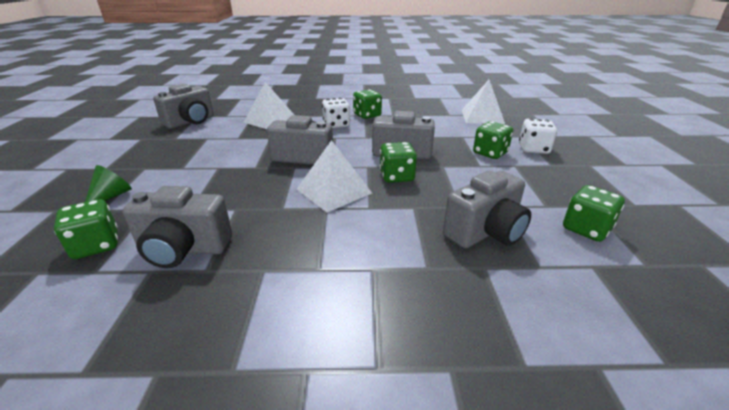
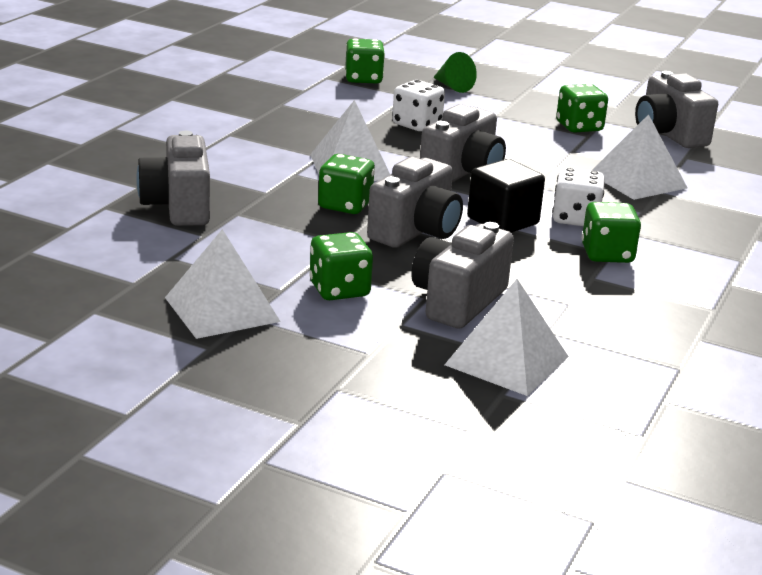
camera: 115 degrees right, 5 degrees down
grey camera [123,186,232,268] -> grey camera moved to [412,222,514,328]
white dice [519,119,557,154] -> white dice moved to [392,80,445,131]
green dice [563,185,625,242] -> green dice moved to [556,84,608,133]
none -> white pyramid [165,229,281,339]
none -> black cube [467,159,545,233]

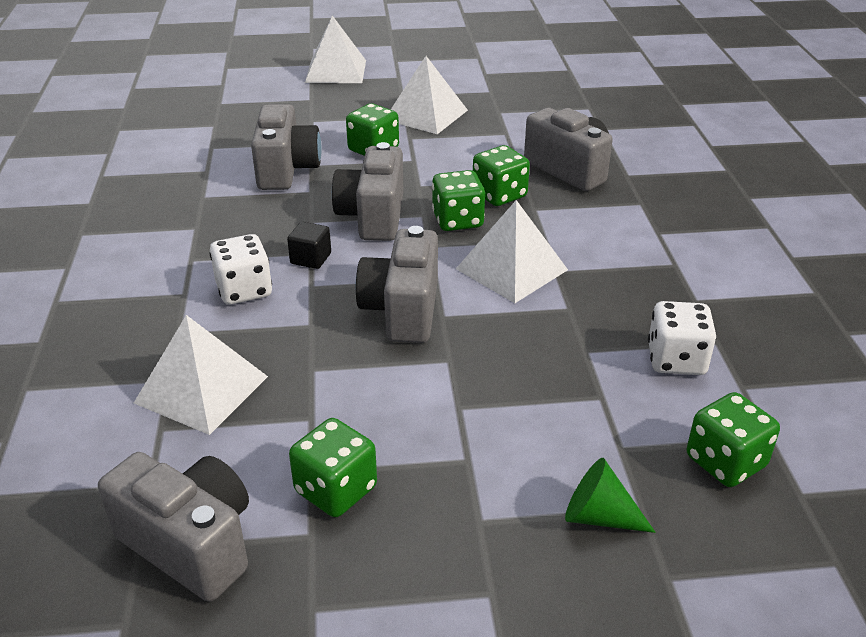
camera: 150 degrees right, 10 degrees up
white dice [392,80,445,131] -> white dice moved to [648,301,717,375]
white pyramid [444,279,569,396] -> white pyramid moved to [305,15,366,83]
black cube [467,159,545,233] -> black cube [287,222,331,269], size x0.58
green dice [582,202,641,263] -> green dice moved to [473,145,530,206]

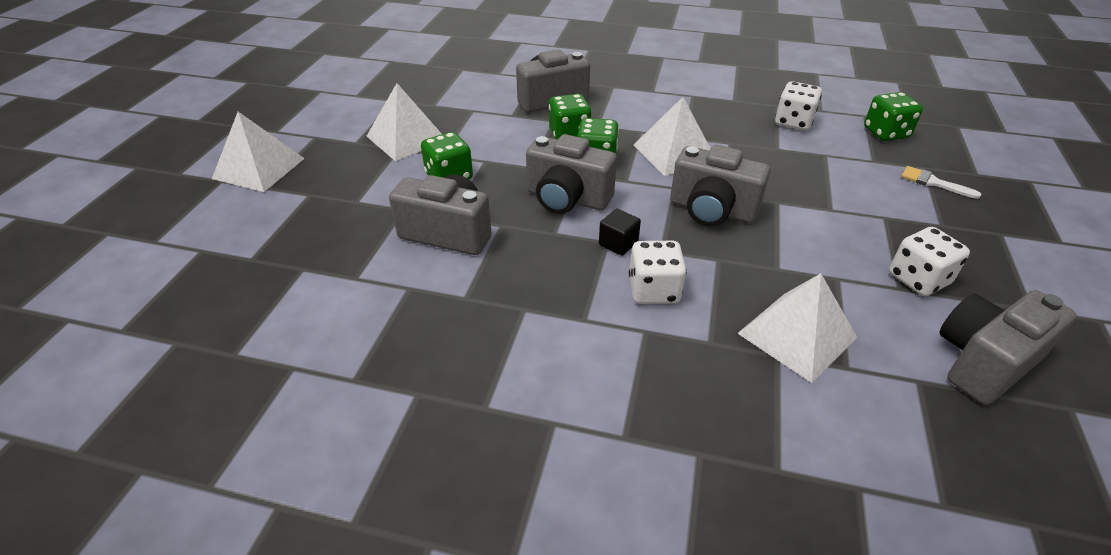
camera: 70 degrees left, 5 degrees up
green dice [289,418,377,517] -> white dice [889,227,970,296]
green cone [565,458,656,533] -> white brush [901,166,982,199]

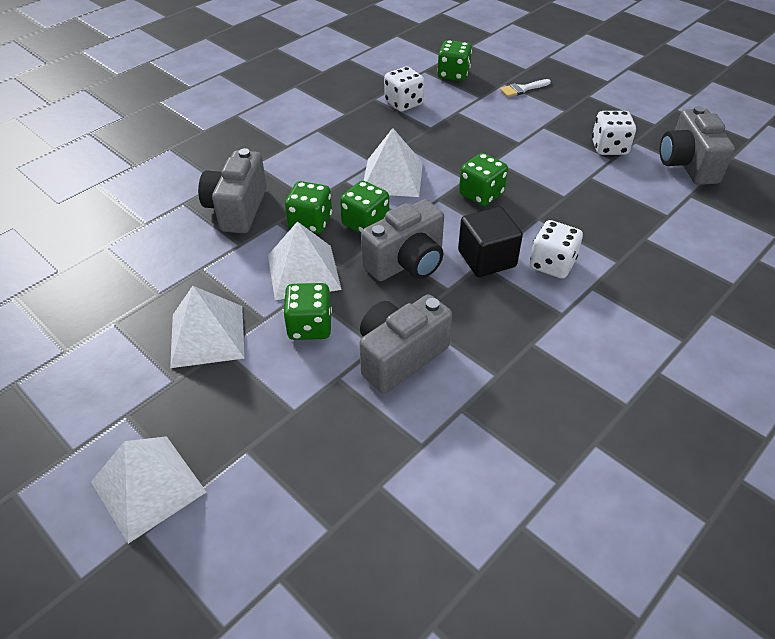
camera: 60 degrees left, 5 degrees up
black cube [599,209,641,256] -> black cube [458,207,523,277], size x1.72
grey camera [670,145,771,226] -> green dice [459,153,508,206]
white pyramid [737,273,857,383] -> white pyramid moved to [268,221,342,300]

